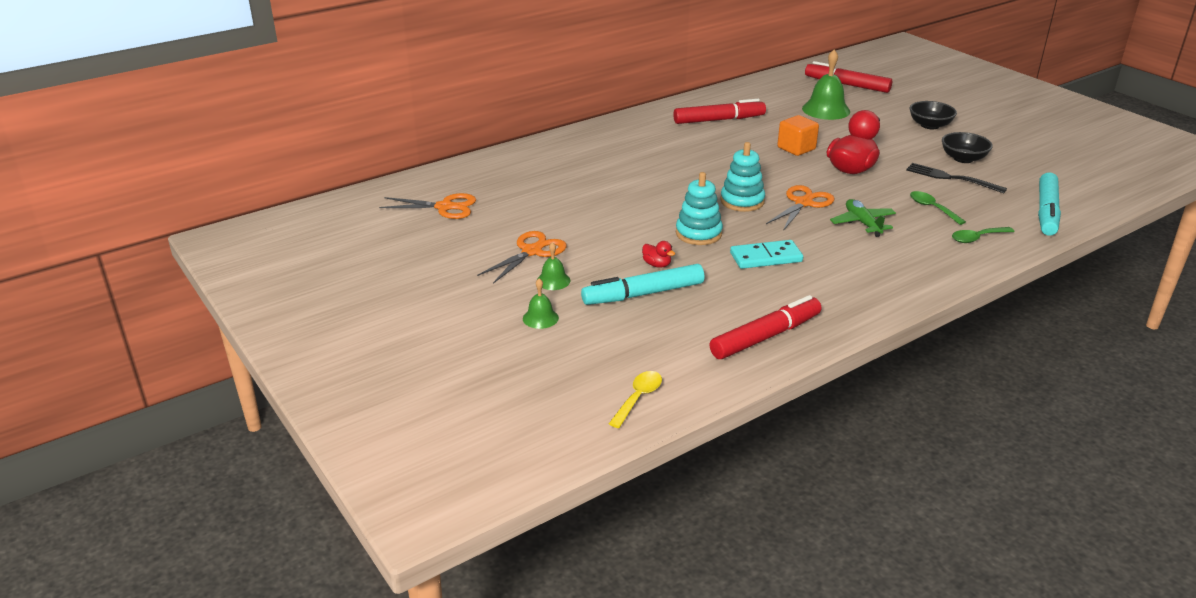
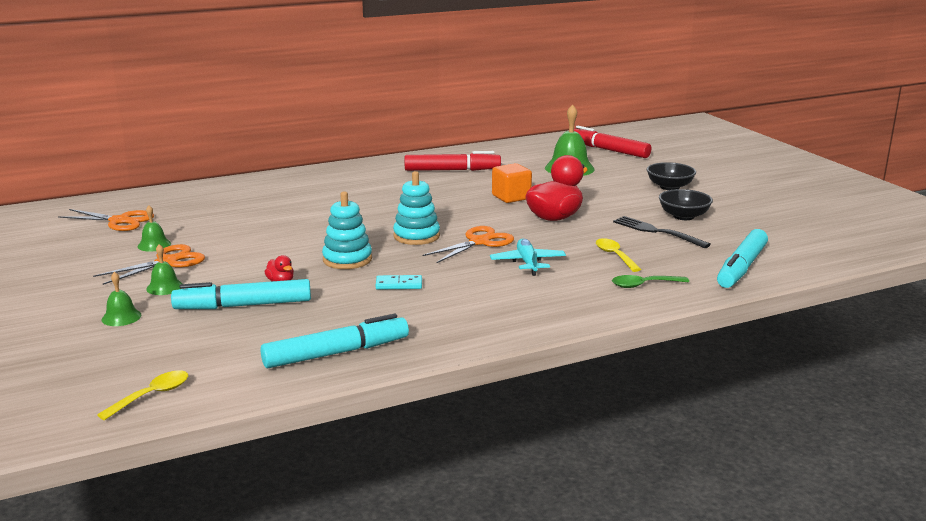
camera: 10 degrees right, 10 degrees down
red marker [709,295,821,359] -> turquoise marker [260,314,409,368]
turquoise domino [730,240,803,269] -> turquoise domino [376,275,422,290], size x0.64
green plane [830,199,896,237] -> turquoise plane [490,239,566,276]
green spoon [910,191,966,225] -> yellow spoon [596,238,641,272]
none -> green bell [138,206,171,252]

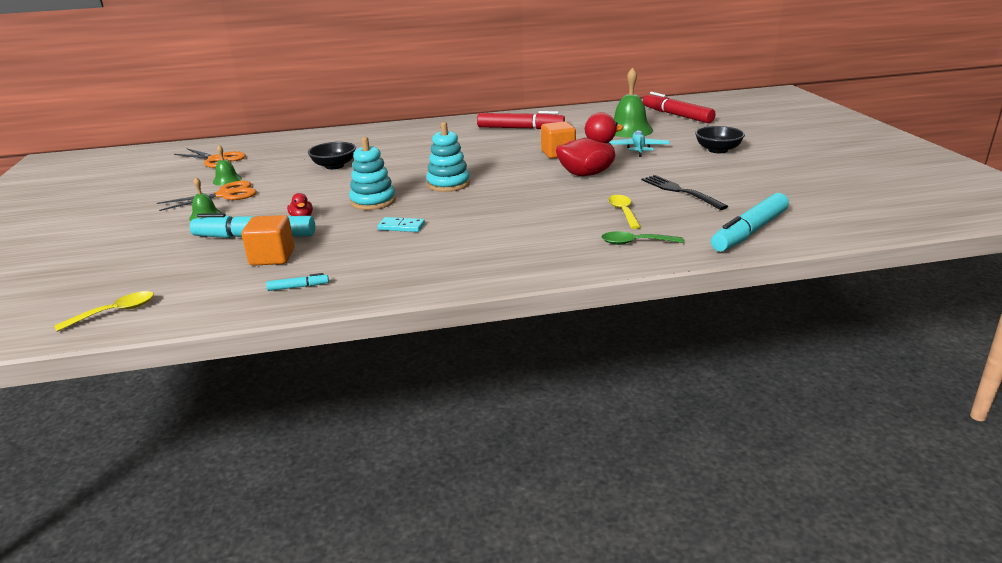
camera: 15 degrees right, 5 degrees up
green bell [102,272,141,326] -> none
turquoise marker [260,314,409,368] -> turquoise marker [266,273,329,291], size x0.42
orange scissors [422,226,514,263] -> none
turquoise plane [490,239,566,276] -> turquoise plane moved to [609,130,670,157]
black bowl [659,189,713,220] -> black bowl moved to [308,142,356,169]
none -> orange cube [242,215,295,266]

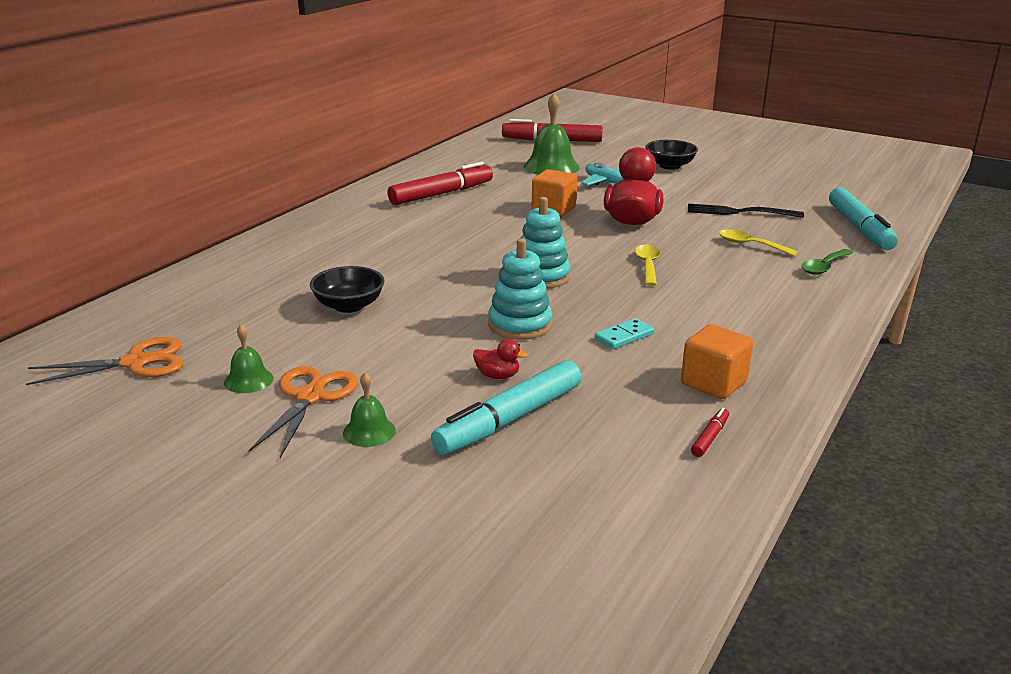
camera: 50 degrees left, 0 degrees up
yellow spoon [54,291,154,332] -> yellow spoon moved to [635,244,660,286]
orange cube [242,215,295,266] -> orange cube moved to [681,324,753,399]
turquoise marker [266,273,329,291] -> red marker [691,408,729,457]

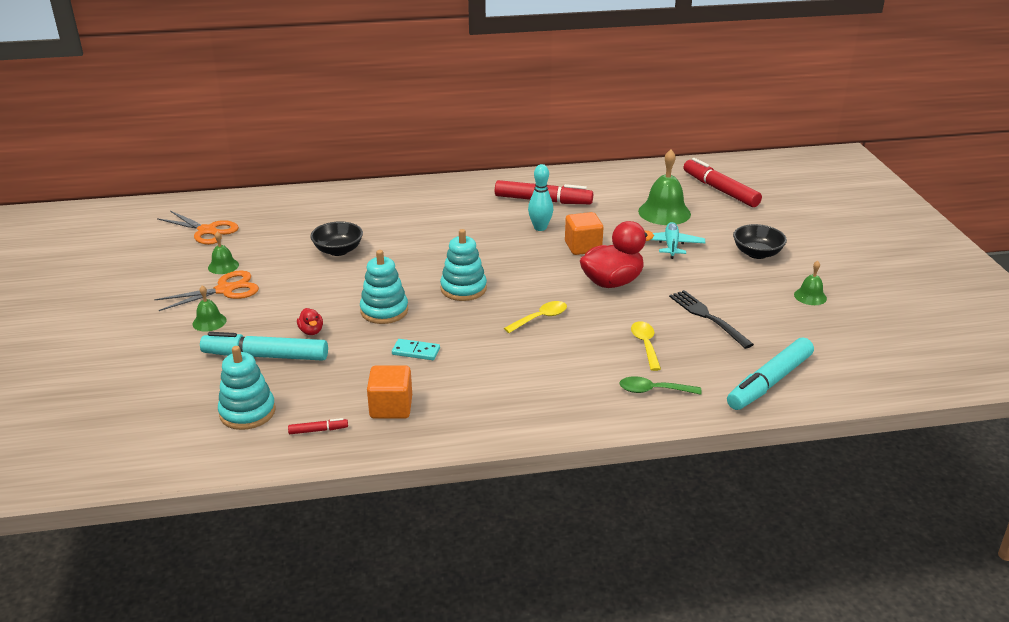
camera: 50 degrees right, 5 degrees up
none -> turquoise stacking toy [218,346,276,430]
none -> turquoise bowling pin [528,164,553,231]
none -> green bell [794,261,827,305]

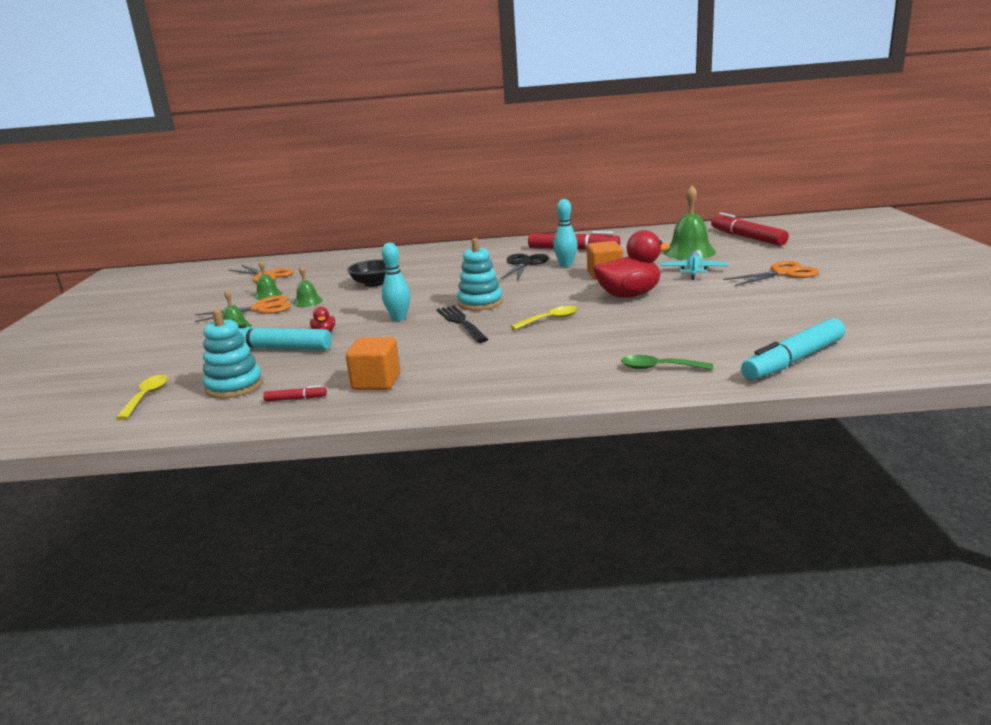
camera: 10 degrees right, 10 degrees down
turquoise stacking toy [360,250,408,324] -> turquoise bowling pin [382,243,410,321]
turquoise domino [392,339,440,360] -> none
yellow spoon [631,321,661,371] -> yellow spoon moved to [116,375,169,420]
black fork [669,290,754,349] -> black fork moved to [437,306,488,343]
black bowl [733,224,787,259] -> orange scissors [723,261,819,286]
green bell [794,261,827,305] -> green bell moved to [293,265,323,307]
none -> black scissors [500,254,549,281]

